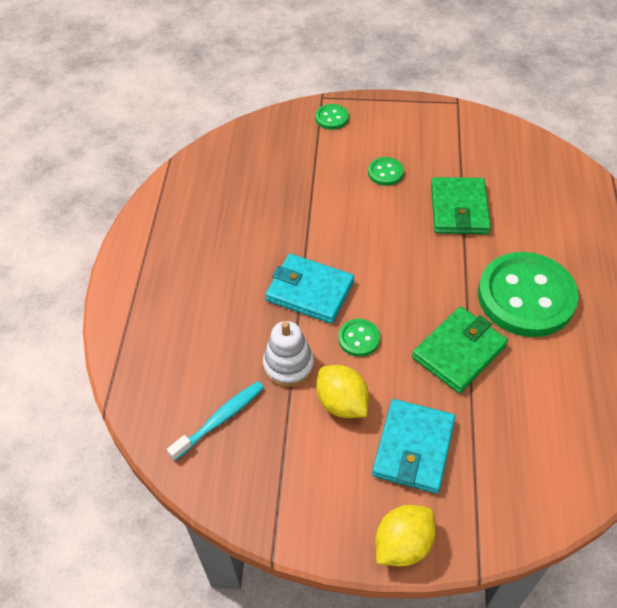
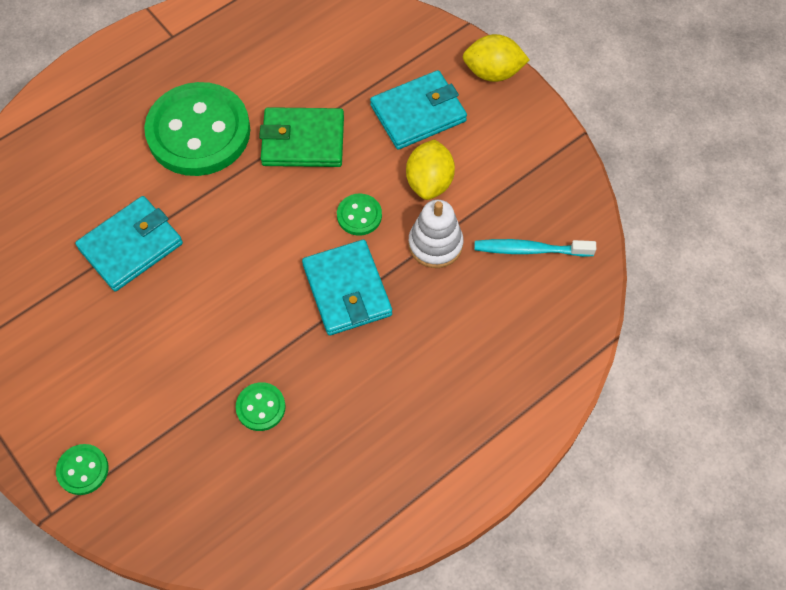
camera: 135 degrees left, 10 degrees up
green button [368,157,404,186] -> green button moved to [236,382,286,431]
green wallet [431,177,491,234] -> turquoise wallet [75,196,183,291]

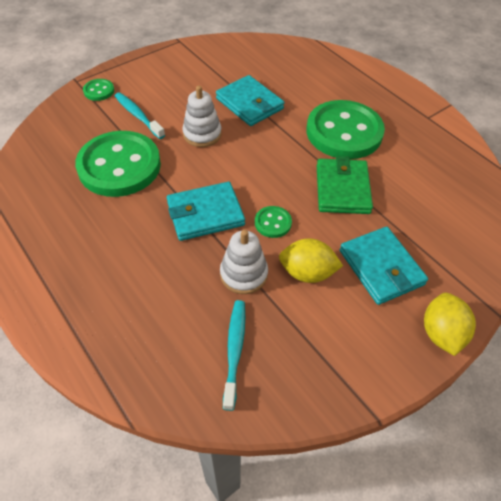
camera: 90 degrees right, 10 degrees down
green button [236,382,286,431] -> green button [75,131,161,197], size x2.38
none -> turquoise toothbrush [115,92,165,139]
none -> white stacking toy [182,86,222,147]

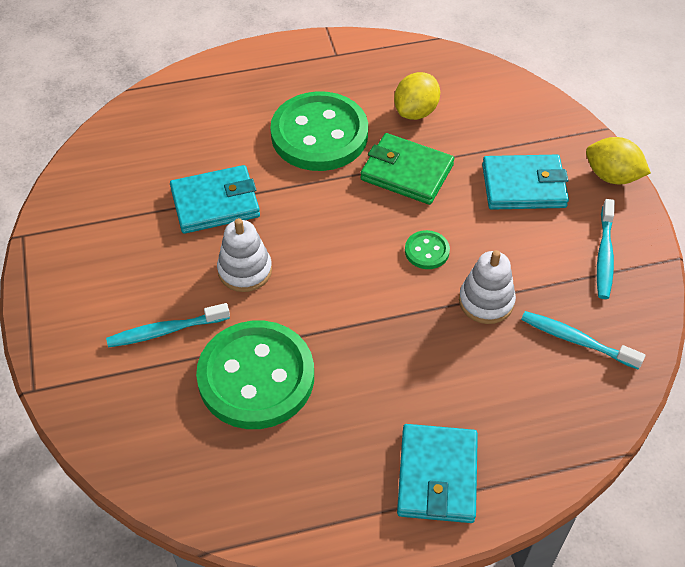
camera: 65 degrees left, 0 degrees up
green button [83,79,114,101] -> none
turquoise wallet [167,182,245,241] -> turquoise wallet moved to [397,424,478,523]
yellow lemon [279,238,343,283] -> yellow lemon moved to [394,72,440,120]
none -> turquoise toothbrush [597,199,615,299]

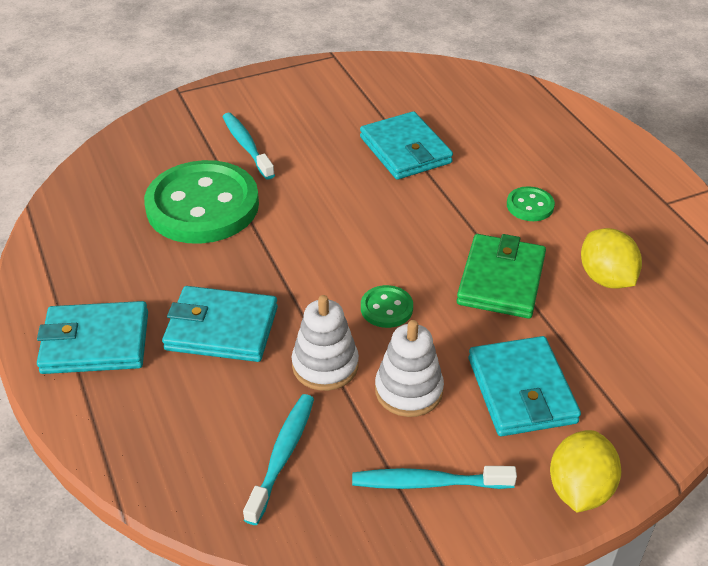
camera: 80 degrees right, 10 degrees down
white stacking toy [217,218,272,292] -> white stacking toy moved to [375,320,444,417]
green button [270,91,368,171] -> green button [507,186,555,221], size x0.42
yellow lemon [394,72,440,120] -> yellow lemon turned 45 degrees clockwise [581,228,642,289]
none -> turquoise wallet [162,286,278,362]

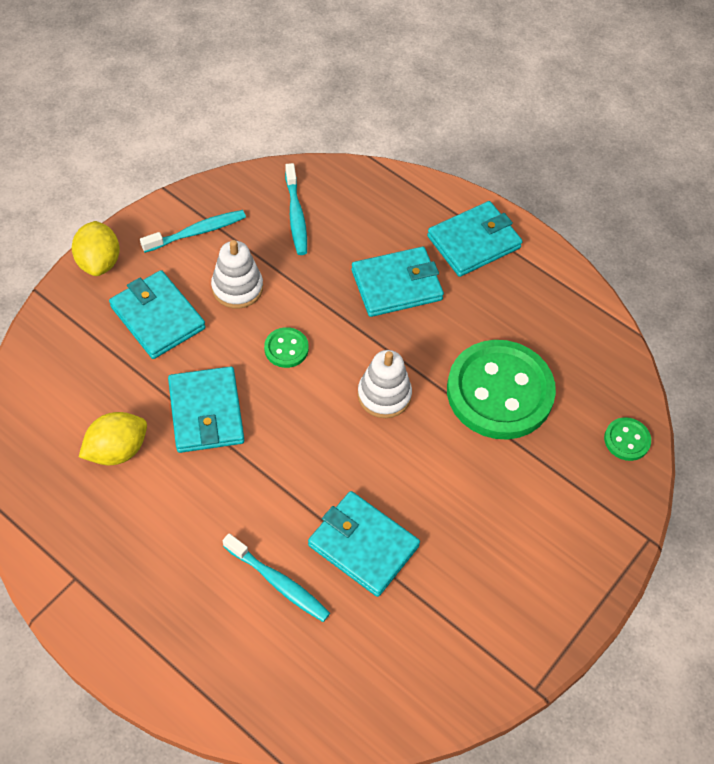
camera: 150 degrees right, 15 degrees up
turquoise toothbrush [223,113,275,180] -> turquoise toothbrush moved to [223,533,330,622]
white stacking toy [292,295,359,391] -> white stacking toy moved to [358,350,412,418]
green wallet [457,234,546,319] -> turquoise wallet [168,366,244,453]
green button [507,186,555,221] -> green button moved to [604,417,651,461]
yellow lemon [581,228,642,289] -> yellow lemon turned 75 degrees counterclockwise [79,412,147,465]

